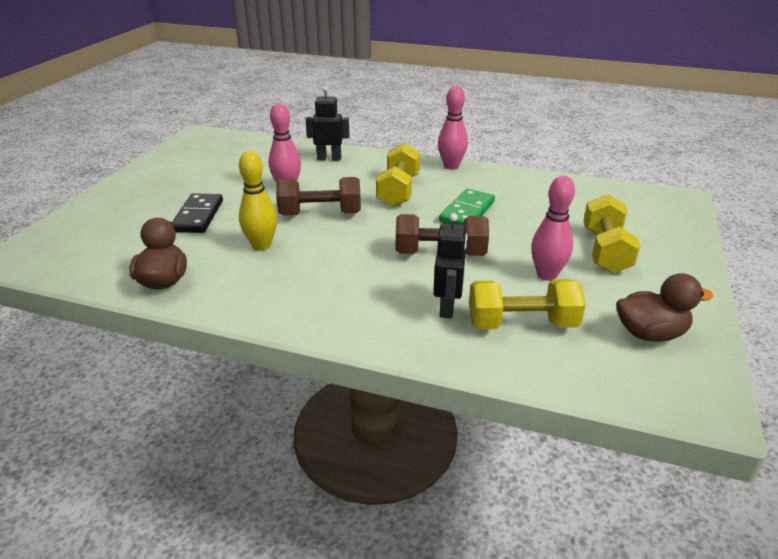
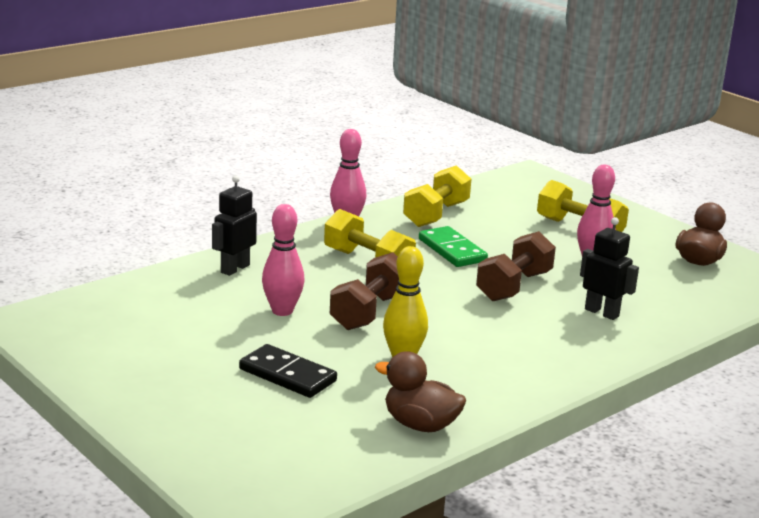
camera: 60 degrees left, 10 degrees down
yellow dumbbell [469,279,586,330] -> yellow dumbbell moved to [403,165,471,227]

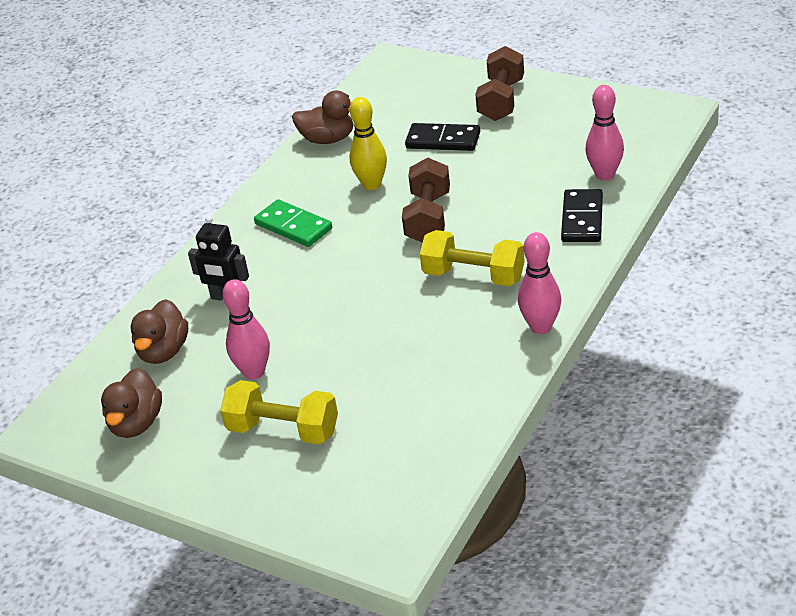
camera: 165 degrees right, 15 degrees up
black robot [212,175,257,276] -> black domino [561,189,603,242]
pink bowling pin [262,204,305,316] -> pink bowling pin moved to [586,85,624,180]
yellow dumbbell [403,165,471,227] -> none
green domino [419,226,488,267] -> green domino moved to [254,200,332,247]
brown dumbbell [476,231,556,301] -> brown dumbbell moved to [475,46,524,121]
none -> brown duck [131,299,188,364]

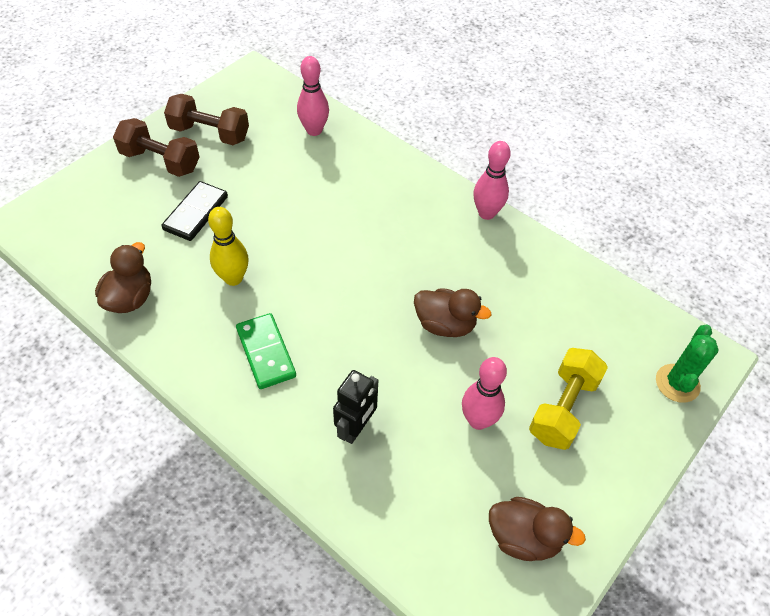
camera: 85 degrees left, 15 degrees up
brown duck [131,299,188,364] -> brown duck moved to [414,289,491,337]
green domino [254,200,332,247] -> green domino turned 75 degrees counterclockwise [236,313,296,389]
brown dumbbell [402,158,450,243] -> brown dumbbell moved to [164,94,249,145]
yellow dumbbell [420,230,525,286] -> none
black domino [561,189,603,242] -> none
none -> green cactus [656,325,719,403]

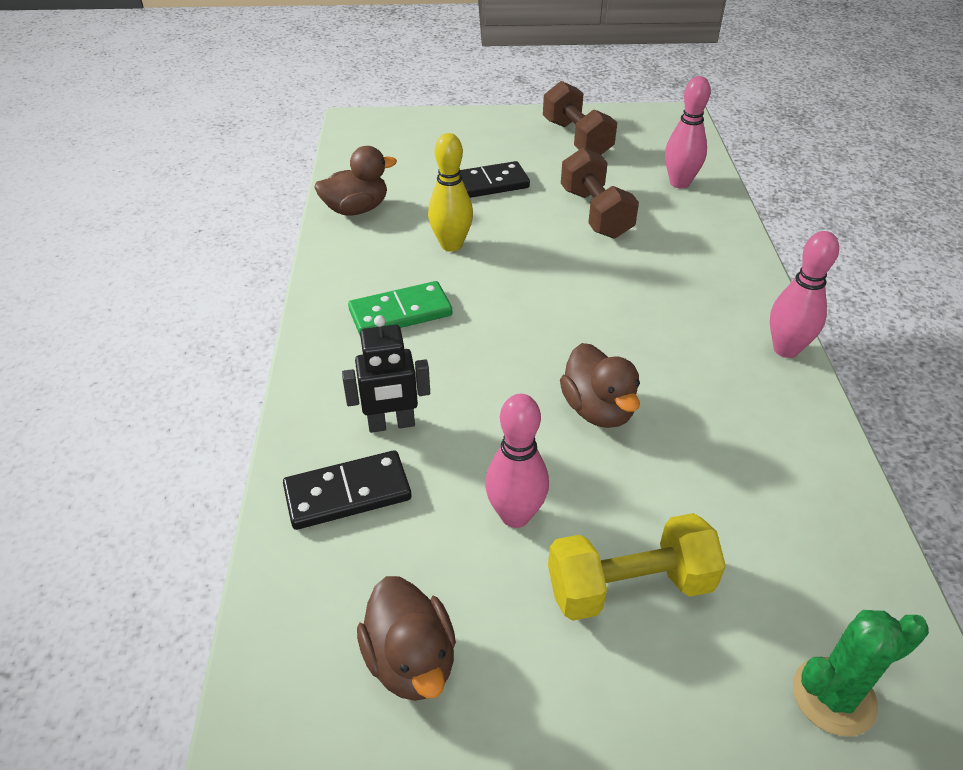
camera: 50 degrees right, 10 degrees down
brown dumbbell [113,118,199,177] -> brown dumbbell moved to [561,148,639,239]
green domino [236,313,296,389] -> green domino turned 45 degrees clockwise [348,281,452,335]
none -> black domino [283,450,411,530]

